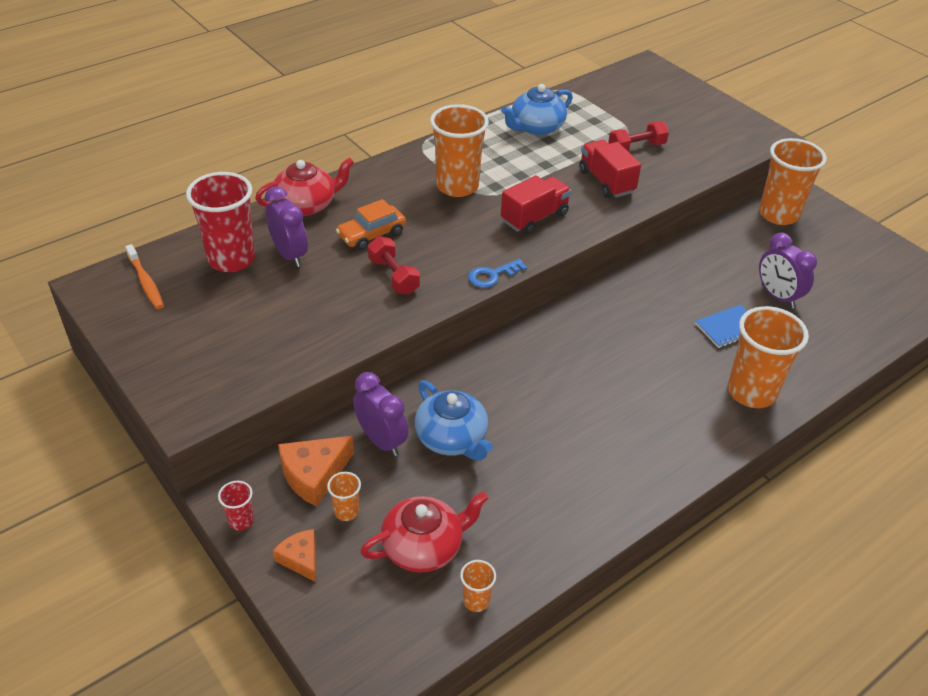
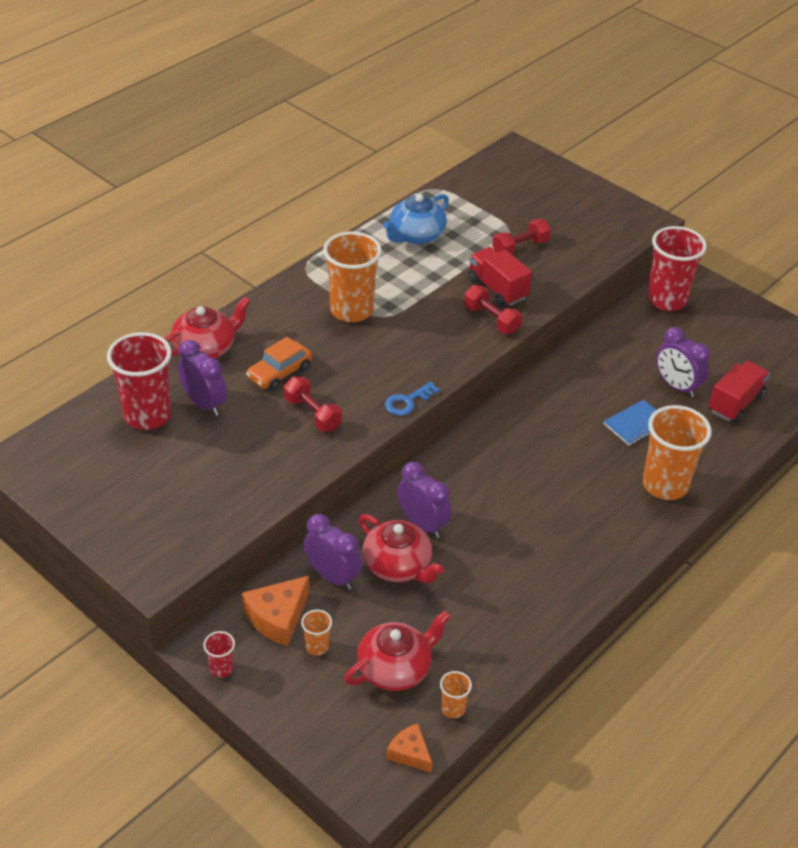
camera: 10 degrees left, 0 degrees up
orange toothbrush [125,244,164,309] -> none
orange cheese [273,529,316,582] -> orange cheese moved to [386,724,432,773]
blue teapot [415,381,493,461] -> red teapot [359,514,444,583]
red truck [501,175,571,235] -> red truck moved to [709,361,770,423]
orange cup [759,138,827,225] -> red cup [647,226,707,311]
none -> purple clock [397,462,451,538]
none -> red dumbbell [464,285,522,334]

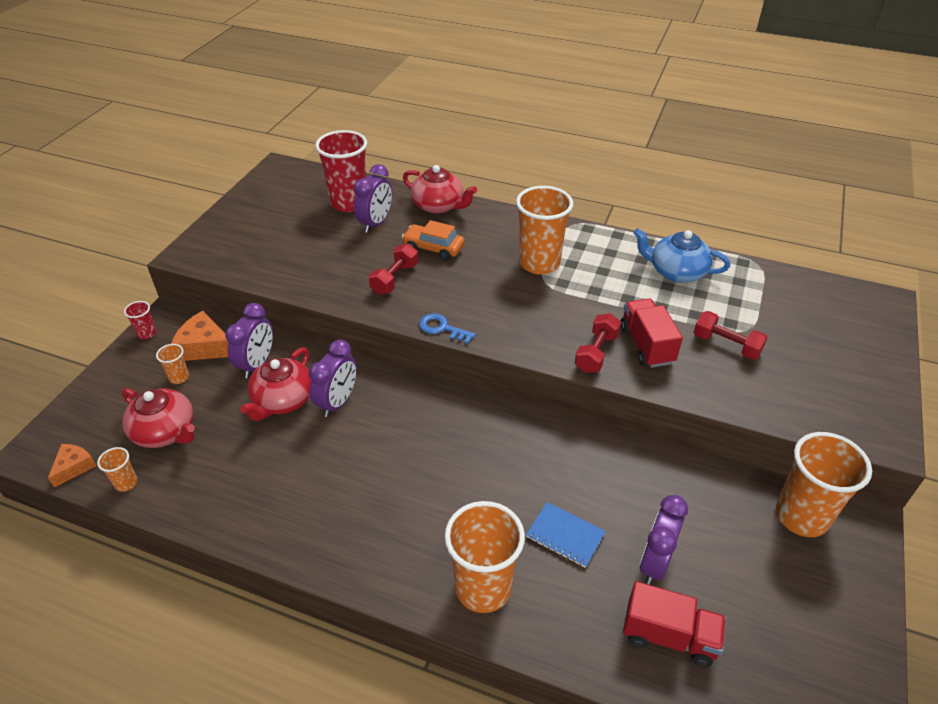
camera: 70 degrees right, 0 degrees up
red truck [468,247,532,306] -> red truck turned 45 degrees counterclockwise [621,298,683,368]
red cup [647,226,707,311] -> orange cup [776,432,872,537]

